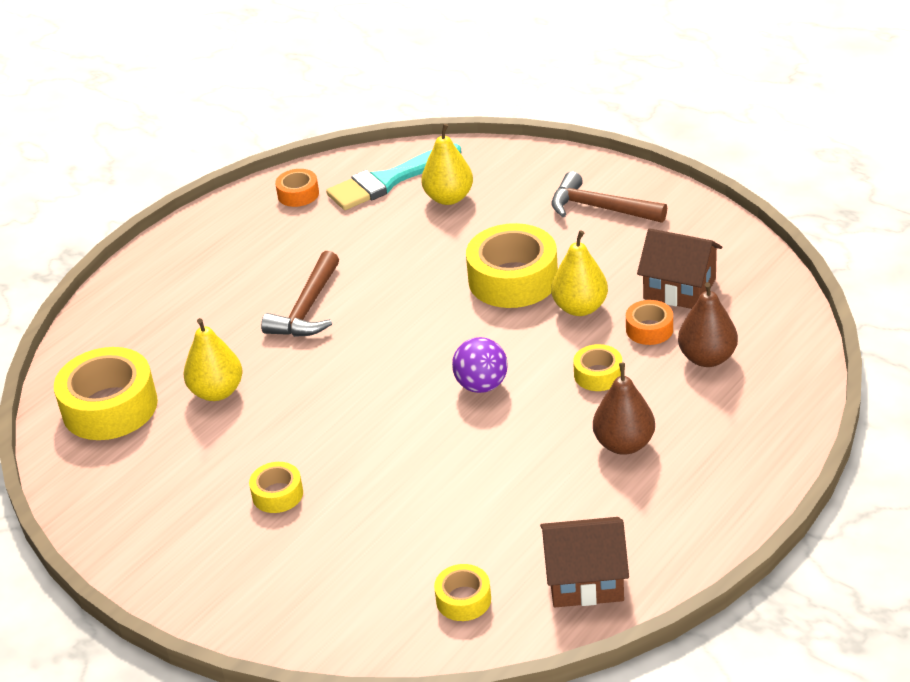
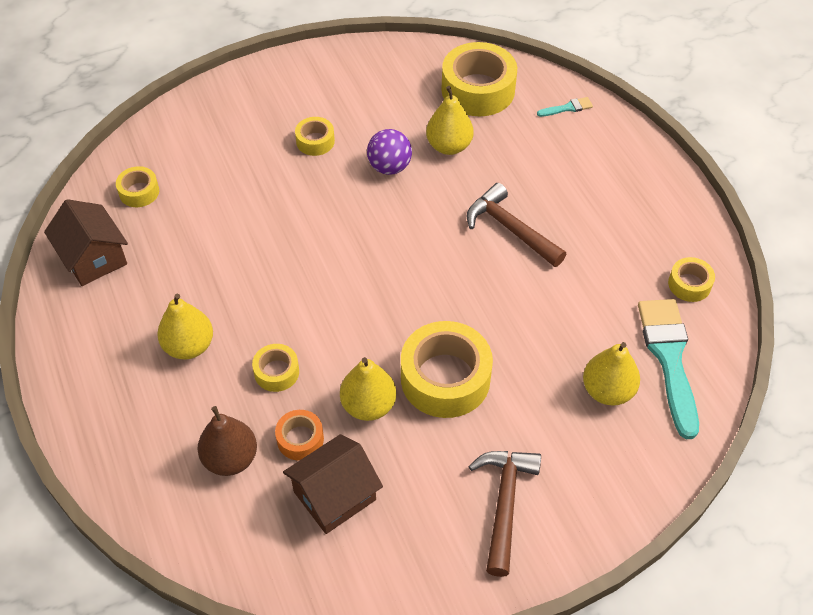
camera: 115 degrees right, 15 degrees up
orange tape [275,169,319,207] -> yellow tape [668,257,715,302]
purple ball [452,337,508,393] -> purple ball moved to [367,129,412,175]
brown house [540,517,629,607] -> brown house turned 60 degrees counterclockwise [44,199,128,286]
brown hammer [552,171,667,223] -> brown hammer turned 45 degrees counterclockwise [469,451,541,577]
brown pear [593,363,655,455] -> yellow pear [157,294,213,359]
none -> turquoise brush [537,97,593,117]

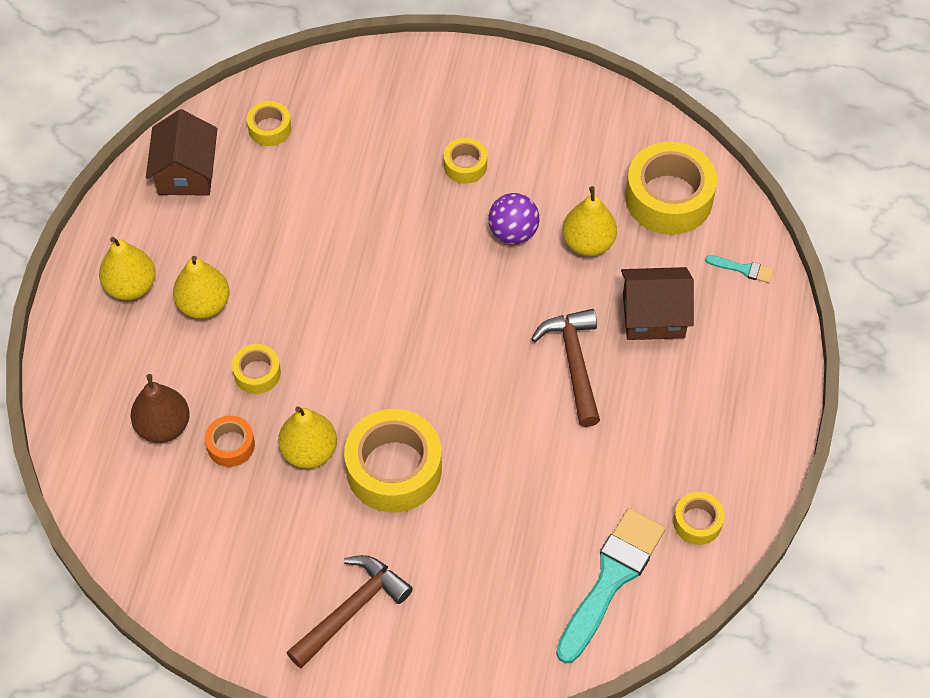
camera: 35 degrees right, 5 degrees up
brown house [283,434,383,534] -> brown house moved to [621,267,694,340]
yellow pear [583,342,640,406] -> yellow pear moved to [99,237,156,300]

